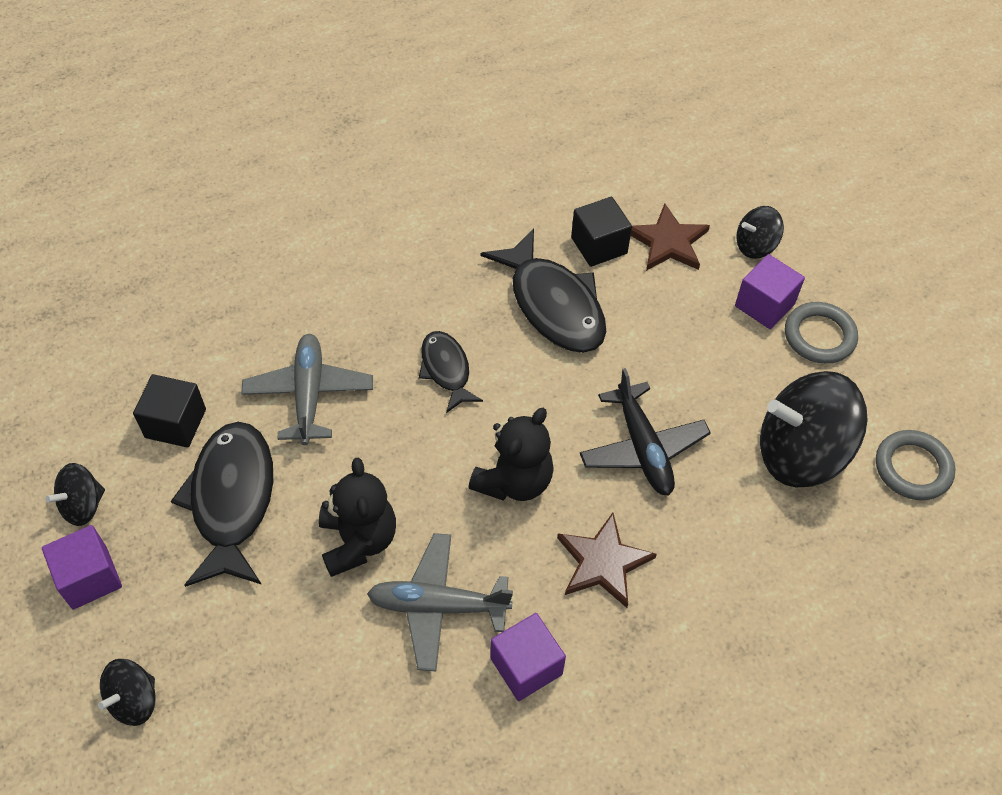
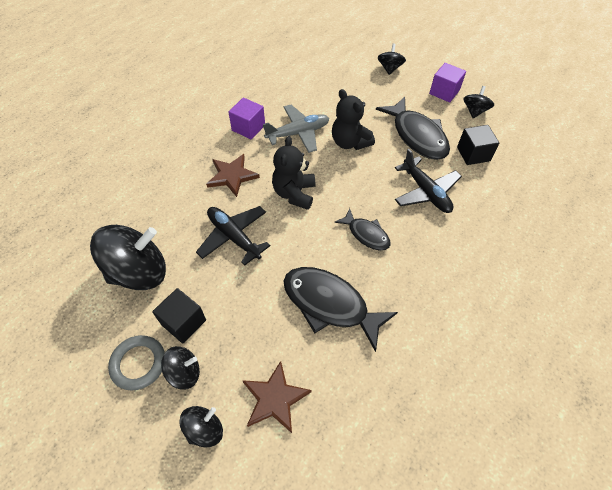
camera: 155 degrees right, 0 degrees up
grey plane [241,334,373,445] -> black plane [395,149,462,213]
black cube [571,197,632,267] -> black cube moved to [152,288,206,343]
purple cube [735,254,805,329] -> black spinning top [161,346,200,390]
grey ring [876,430,956,500] -> none

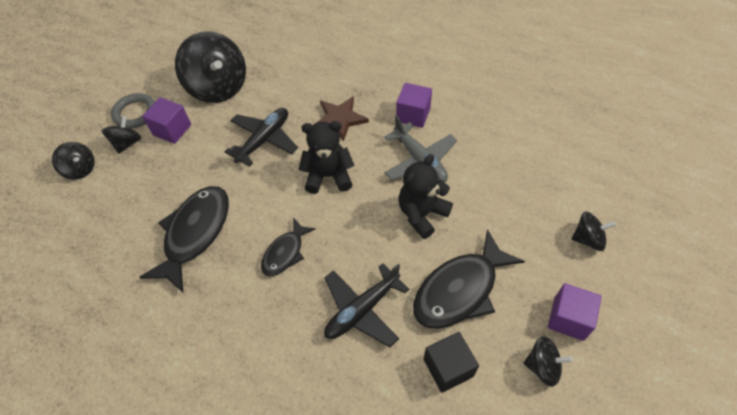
camera: 80 degrees right, 0 degrees up
black cube [152,288,206,343] -> purple cube [142,97,191,144]
black spinning top [161,346,200,390] -> black spinning top turned 135 degrees counterclockwise [102,116,141,154]
brown star [242,361,312,433] -> none

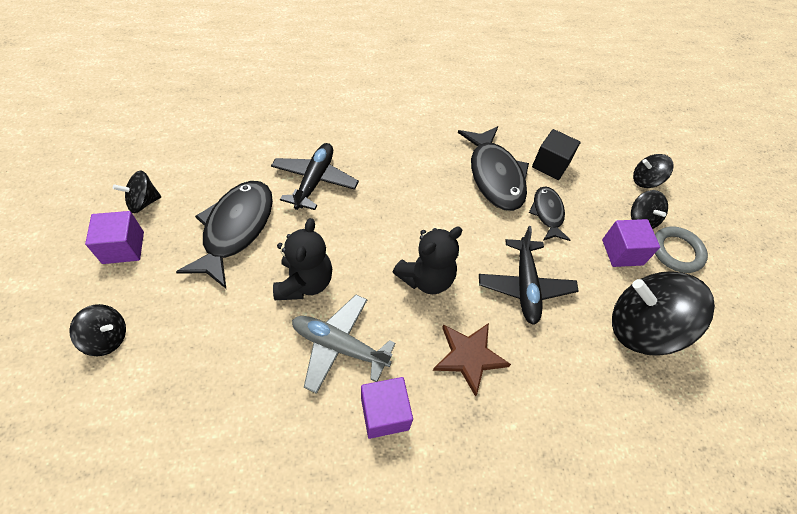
camera: 140 degrees right, 0 degrees up
black fish [261,217,316,276] -> black fish moved to [529,186,570,241]
black cube [424,332,479,393] -> black cube moved to [532,129,581,180]
black spinning top [572,212,616,251] -> black spinning top turned 135 degrees counterclockwise [69,304,126,356]

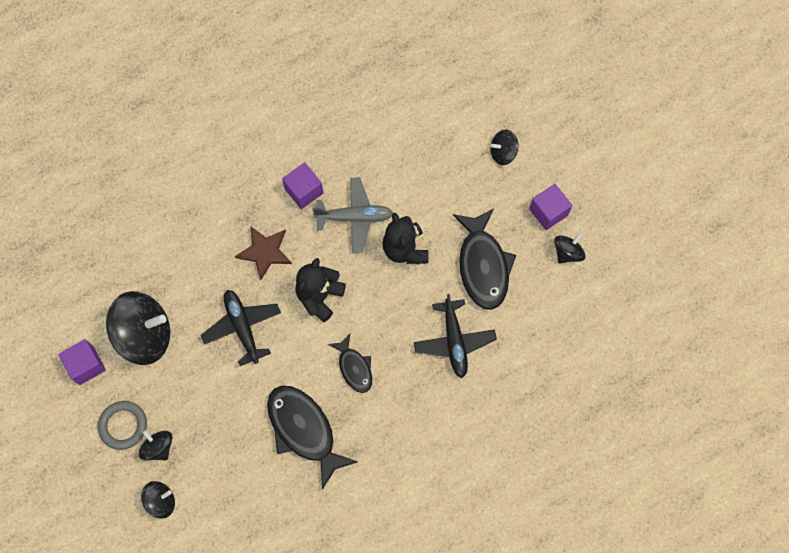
camera: 160 degrees right, 15 degrees up
black fish [529,186,570,241] -> black fish moved to [328,334,372,393]
black cube [532,129,581,180] -> none
purple cube [602,219,660,267] -> purple cube moved to [58,339,106,385]

